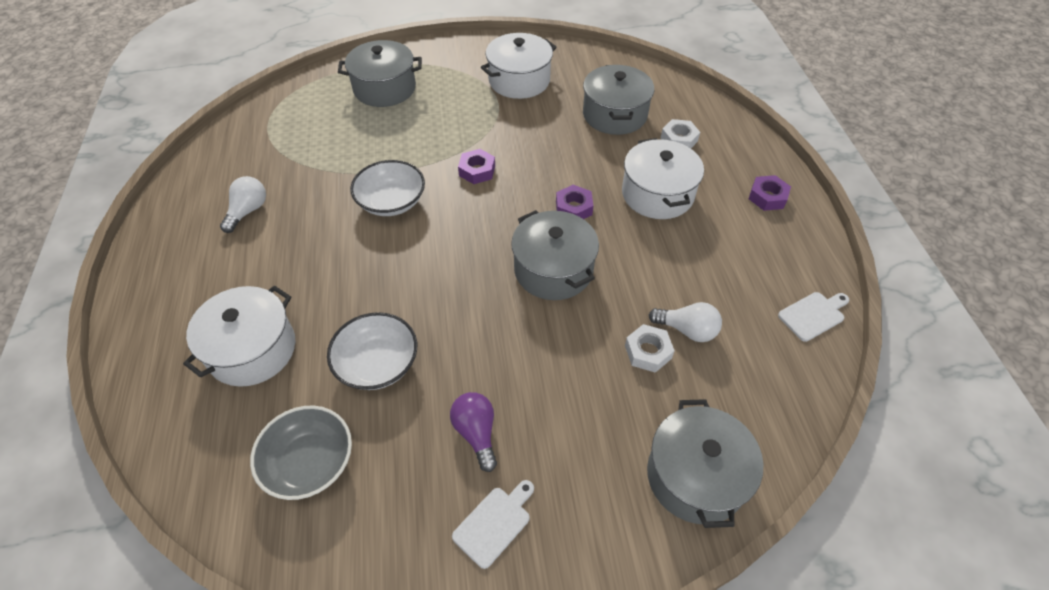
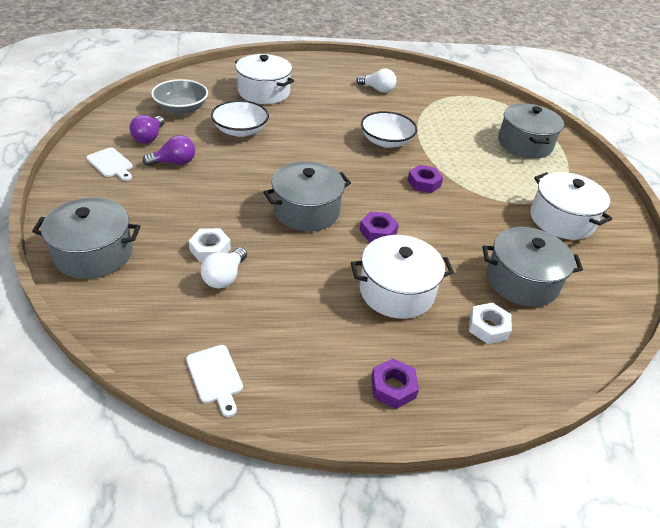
camera: 90 degrees right, 10 degrees down
none -> purple light bulb [130,115,165,143]

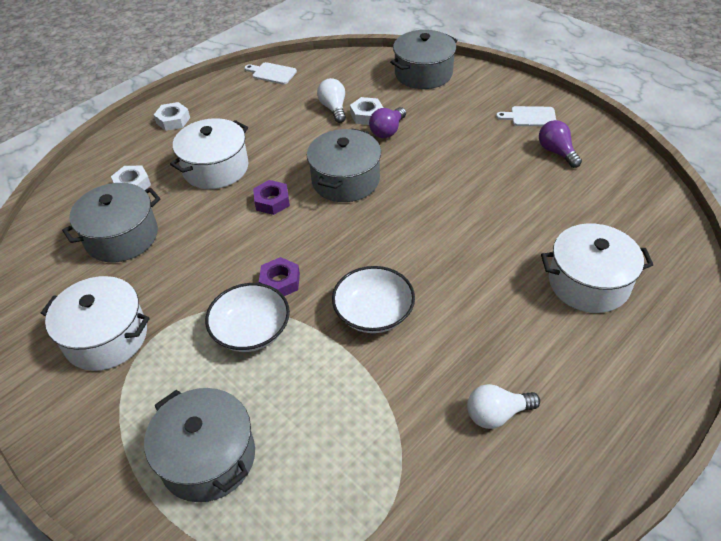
camera: 145 degrees right, 5 degrees up
purple light bulb [143,135,195,166] -> purple light bulb moved to [369,107,406,138]
grey bowl [151,79,208,114] -> none
white bowl [211,100,269,137] -> white bowl moved to [205,283,290,352]
purple nut [371,358,419,409] -> white nut [154,102,190,131]

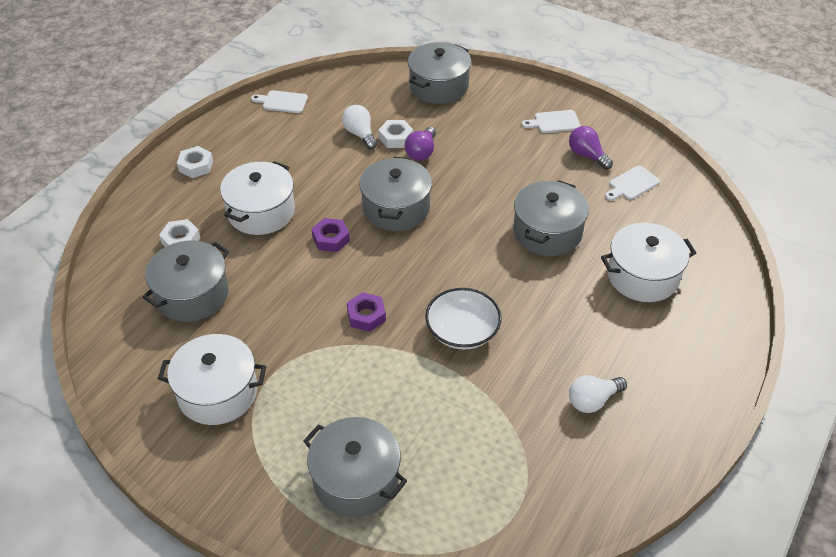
camera: 15 degrees left, 0 degrees up
white bowl [205,283,290,352] -> none
none -> grey pot [513,180,589,256]
none -> white cutting board [605,165,660,201]

